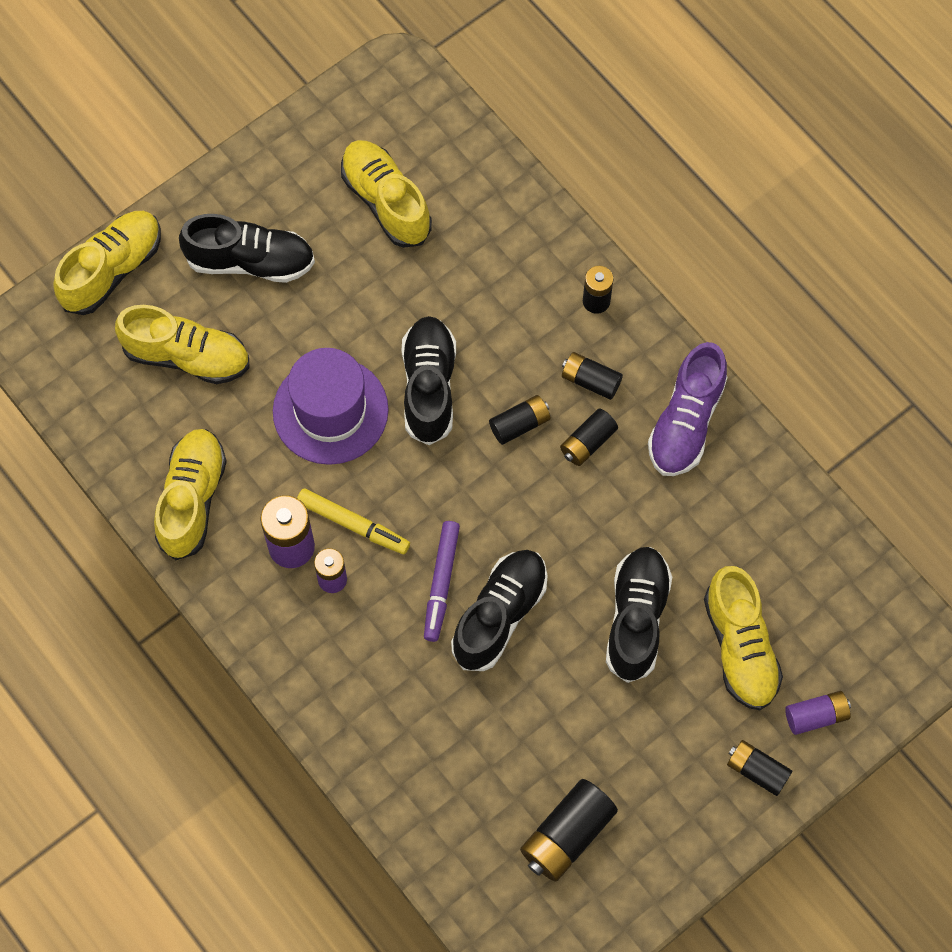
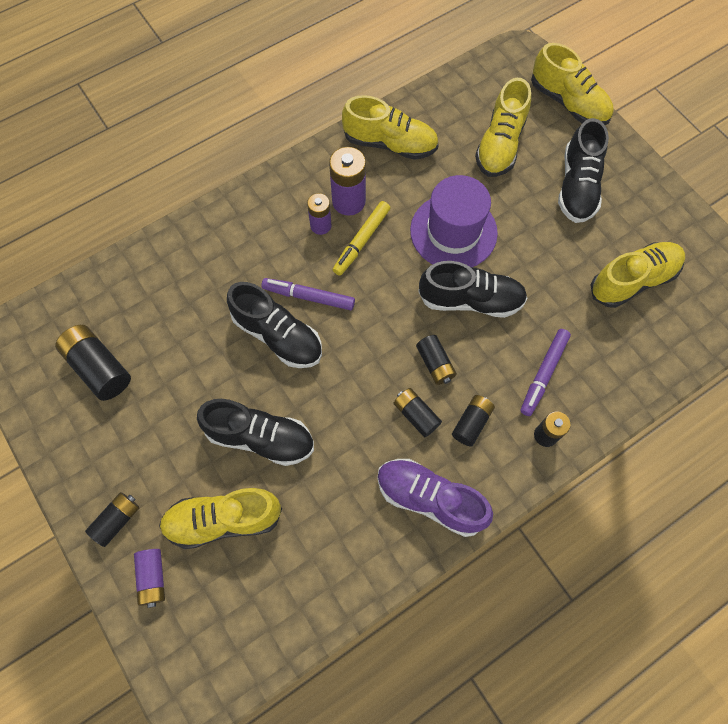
camera: 95 degrees right, 0 degrees up
none -> purple marker [521,329,571,416]

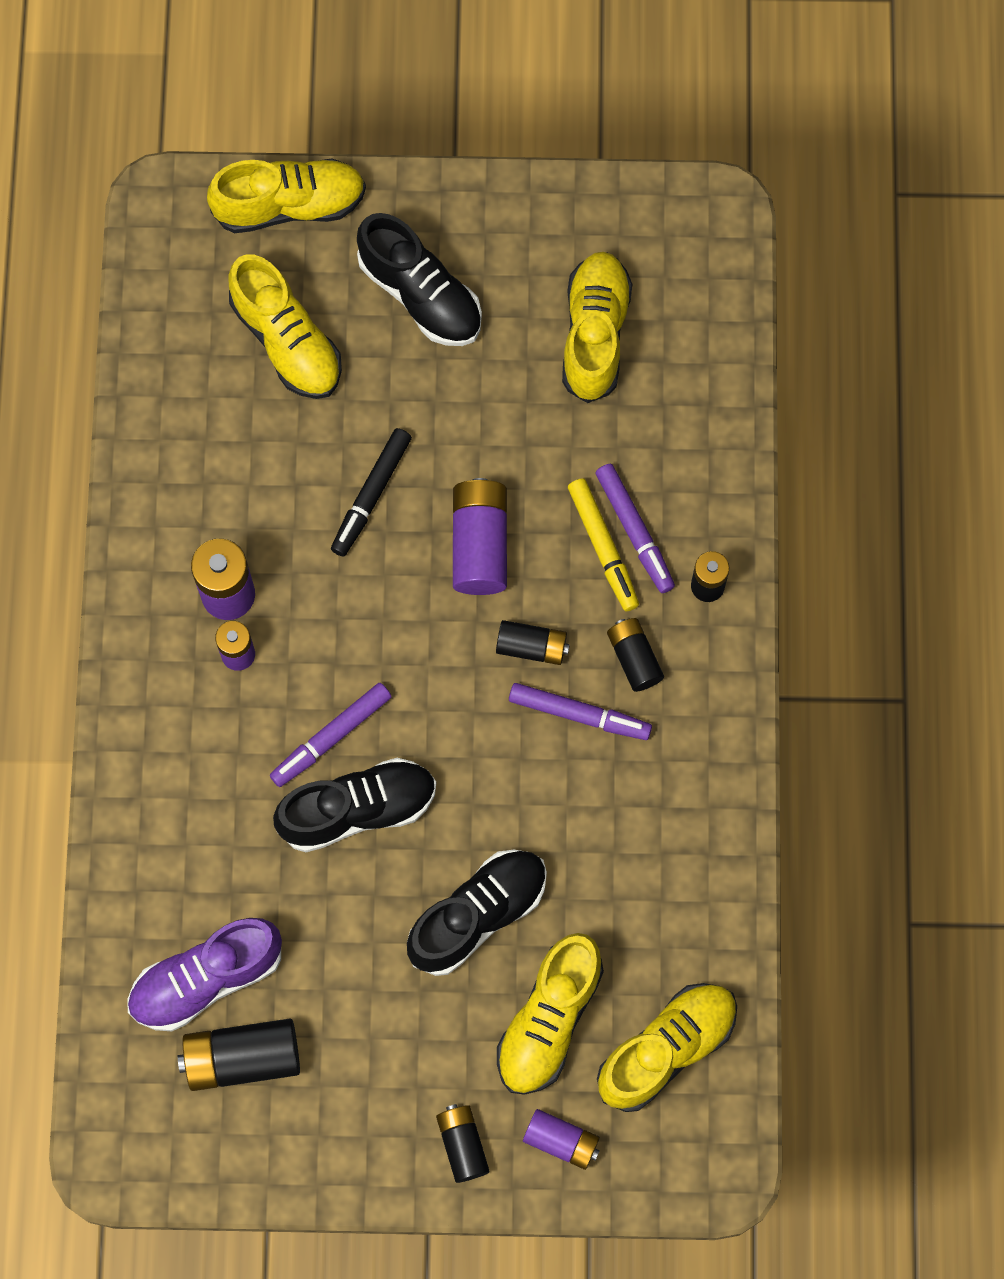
camera: 55 degrees left, 5 degrees up
yellow marker [333,201,390,276] -> yellow marker moved to [568,478,639,611]
yellow shoe [342,95,439,160] -> yellow shoe moved to [597,983,737,1112]
purple shoe [377,459,493,537] -> purple shoe moved to [127,918,282,1031]
black battery [394,388,442,437] -> purple marker [509,683,652,740]
purple hat [410,175,498,267] -> black marker [331,428,412,557]
black shoe [418,261,528,318] -> purple battery [453,478,507,595]

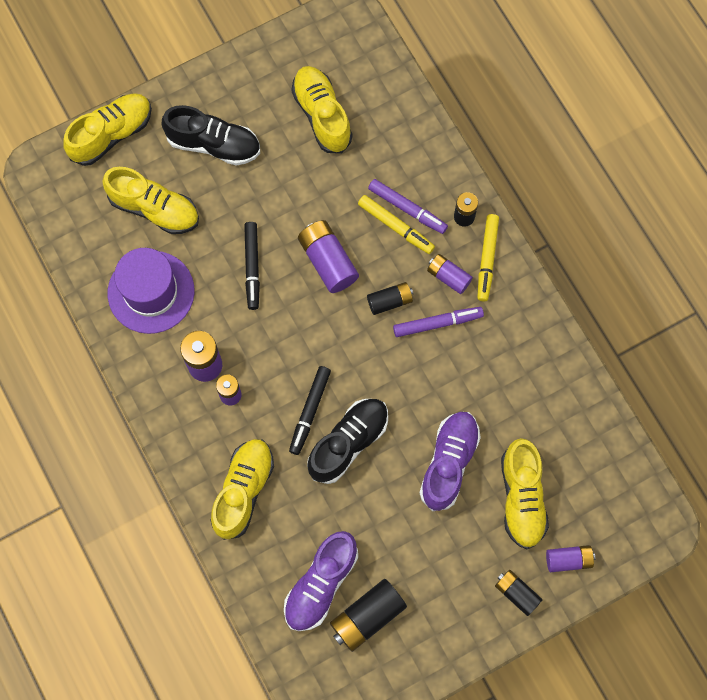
camera: 30 degrees left, 0 degrees up
purple marker [270,683,392,787] -> black marker [289,366,331,455]
black shoe [407,850,547,976] -> purple shoe [420,412,481,511]
yellow shoe [597,983,737,1112] -> yellow shoe moved to [210,439,274,540]
black battery [607,618,664,692] -> purple battery [427,254,473,294]
none -> purple hat [108,248,195,334]
none -> yellow marker [477,214,499,301]

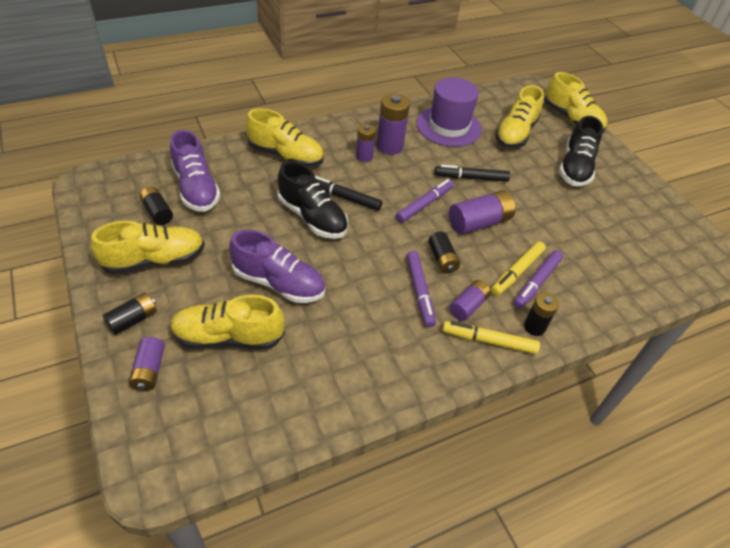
camera: 90 degrees right, 25 degrees down
purple shoe [284,531,358,631] -> purple shoe turned 150 degrees counterclockwise [170,130,221,212]
yellow shoe [291,66,352,154] -> yellow shoe moved to [91,221,205,274]
black battery [330,579,407,652] -> black battery [140,187,173,225], size x0.63
none -> purple marker [396,179,454,223]

